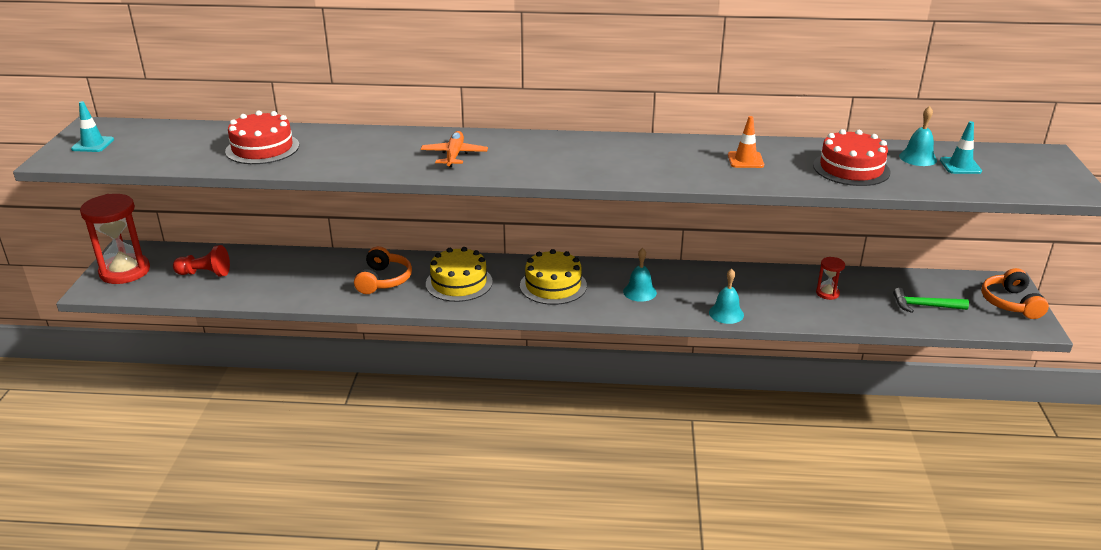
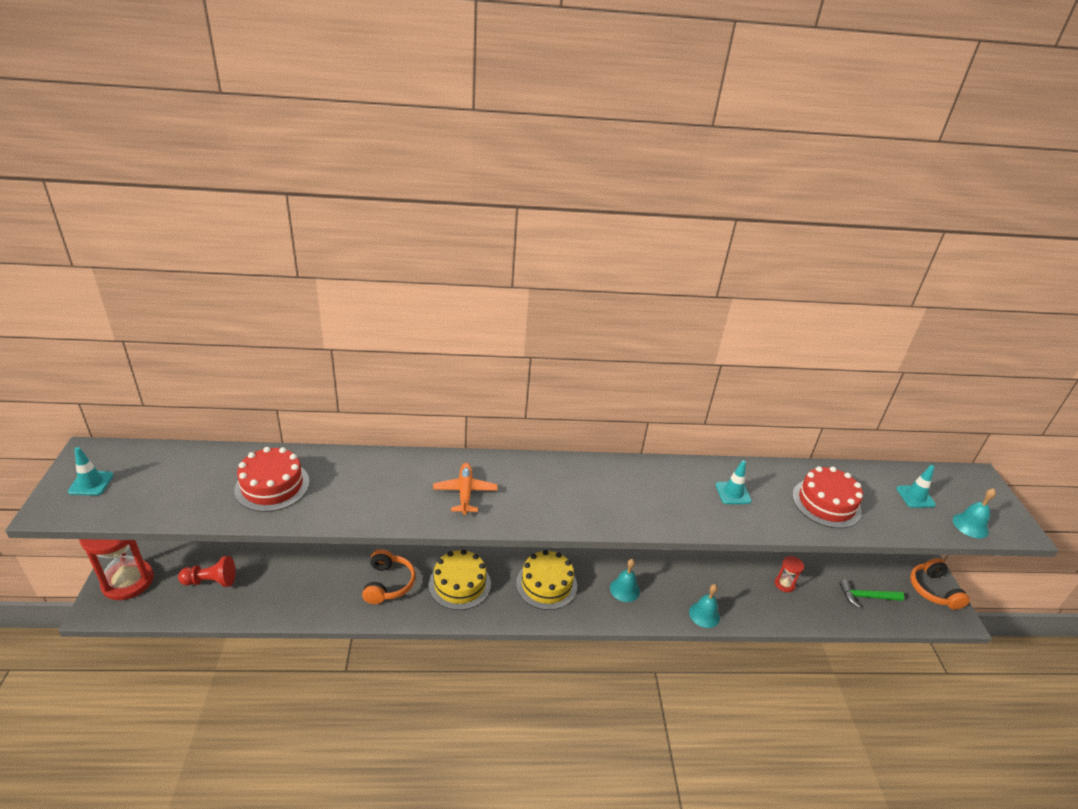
camera: 10 degrees left, 5 degrees up
orange traffic cone [728,116,764,168] -> turquoise traffic cone [716,460,752,504]
turquoise bell [899,106,937,166] -> turquoise bell moved to [953,488,996,538]

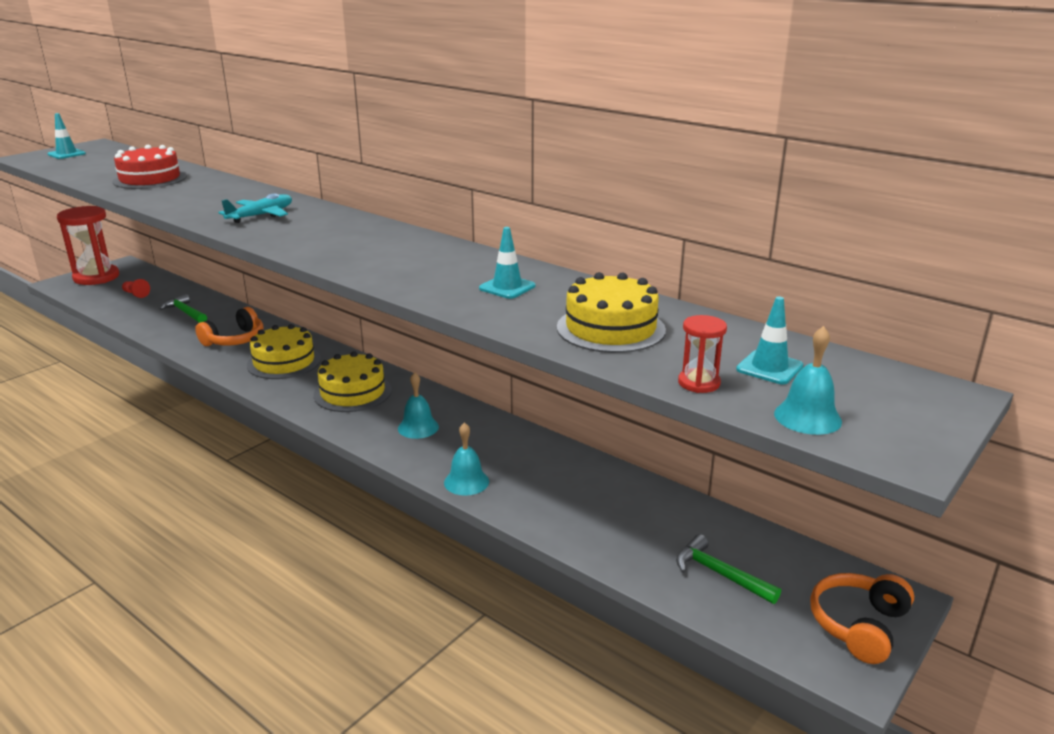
camera: 45 degrees right, 10 degrees down
red pawn [178,556,236,587] -> red pawn [122,279,150,298], size x0.65
orange plane [433,463,497,515] -> turquoise plane [218,193,292,223]
red hourglass [775,556,804,592] -> red hourglass moved to [678,315,727,393]
red cake [792,466,863,528] -> yellow cake [557,272,666,353]
none -> green hammer [160,294,207,323]

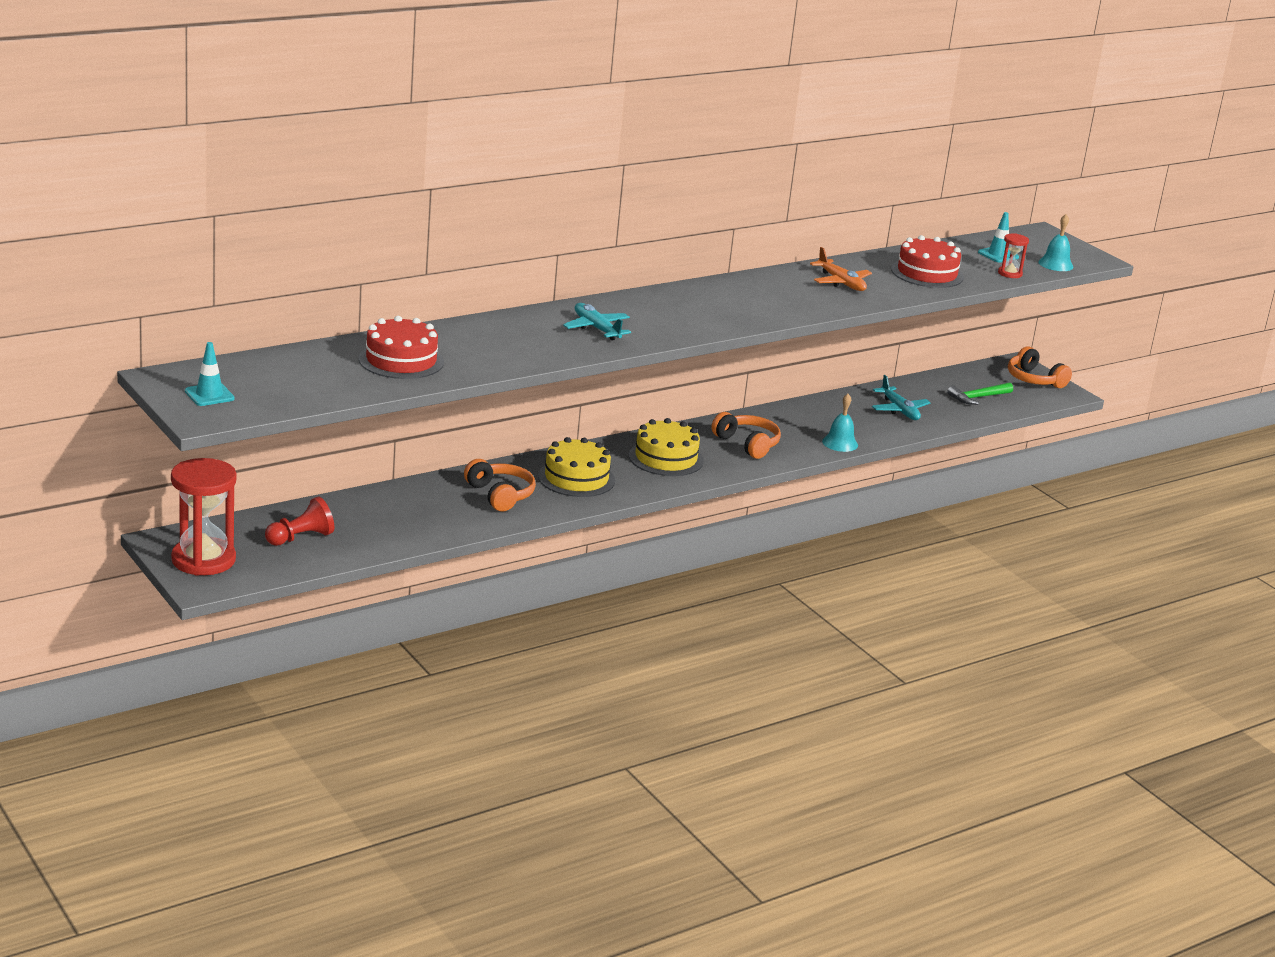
camera: 75 degrees left, 0 degrees up
red pawn [122,279,150,298] -> red pawn [265,497,334,546], size x1.54
green hammer [160,294,207,323] -> none
turquoise bell [398,372,439,439] -> orange headphones [711,412,781,459]
turquoise traffic cone [479,227,535,299] -> orange plane [810,247,872,291]
yellow cake [557,272,666,353] -> red cake [891,235,964,288]
none -> turquoise plane [872,375,931,420]

